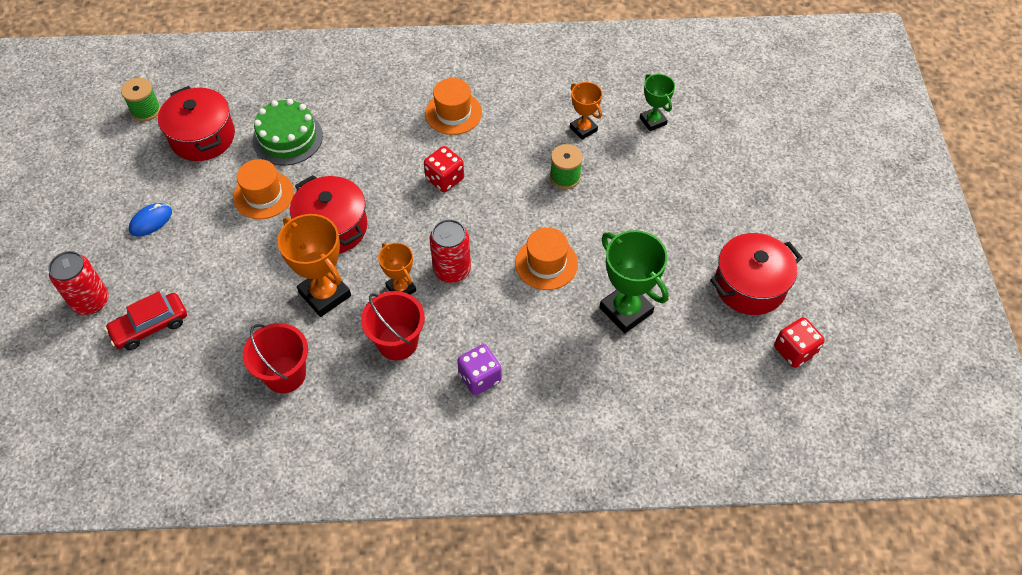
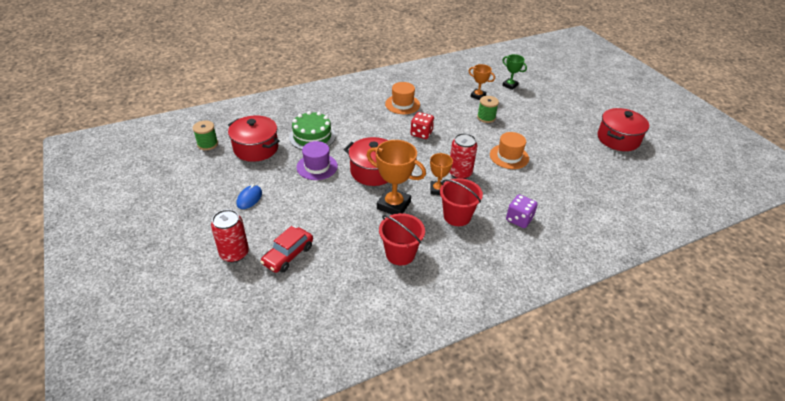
camera: 25 degrees left, 15 degrees down
orange hat [233,159,294,219] -> purple hat [297,141,338,180]
orange trophy [378,243,416,294] -> orange trophy turned 60 degrees clockwise [430,153,453,195]
green trophy [599,230,669,333] -> none
red dice [774,317,825,368] -> none

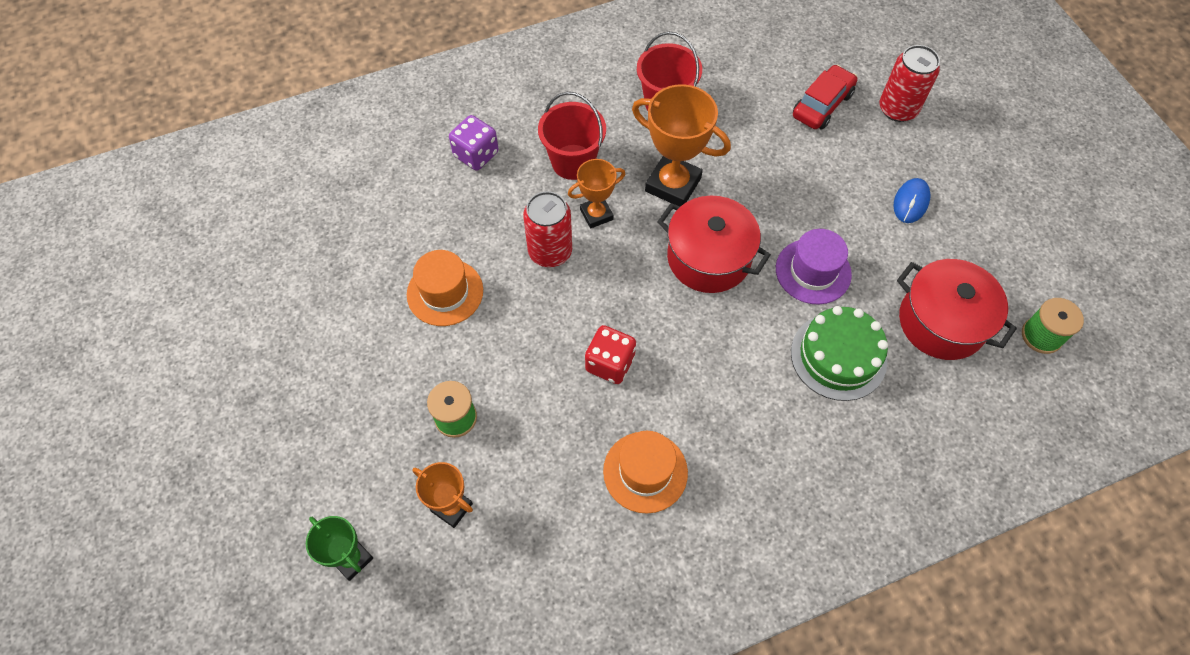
camera: 175 degrees left, 20 degrees up
orange trophy [430,153,453,195] -> orange trophy turned 60 degrees clockwise [568,159,625,229]
red pot [597,108,649,151] -> none

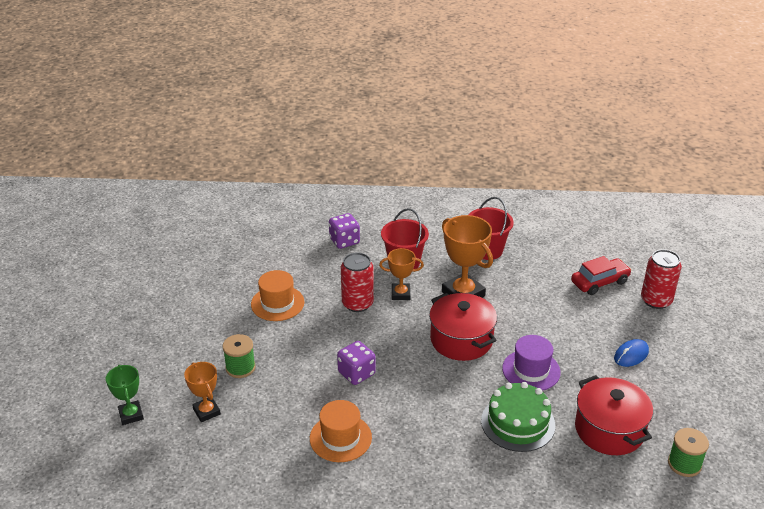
camera: 25 degrees right, 25 degrees down
red dice [585,325,636,384] -> purple dice [337,341,376,385]

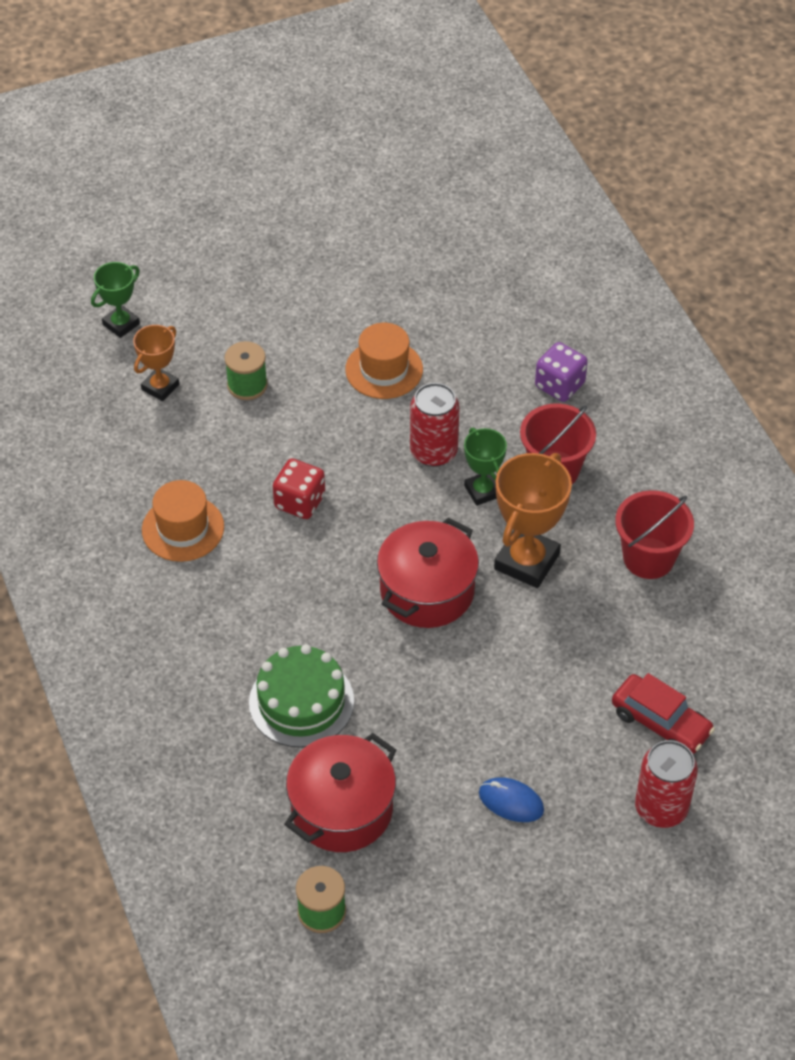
camera: 65 degrees right, 15 degrees up
purple dice [337,341,376,385] -> red dice [273,458,325,519]
orange trophy [379,248,424,300] -> green trophy [464,428,507,506]
purple hat [502,335,561,391] -> none

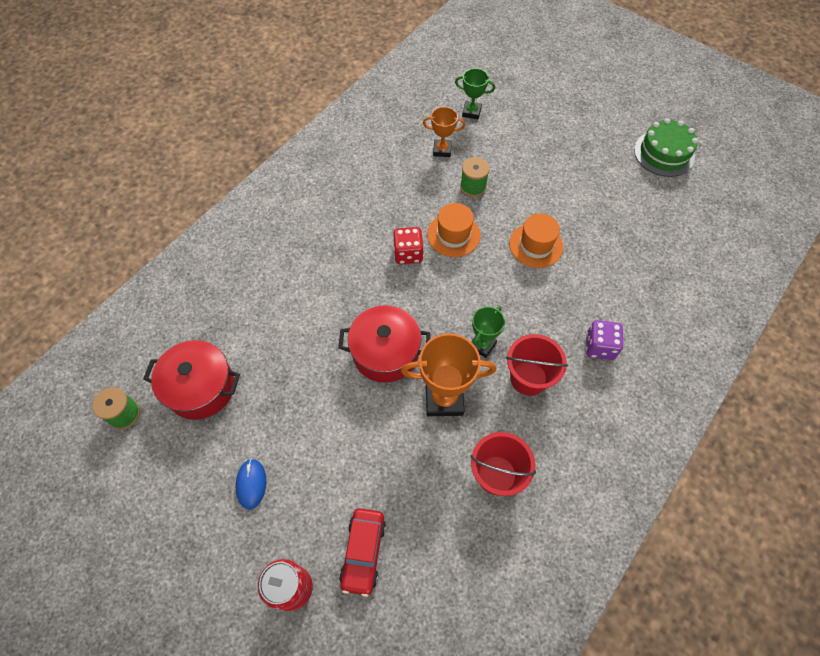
camera: 60 degrees right, 10 degrees up
orange hat [142,480,224,562] -> orange hat moved to [427,203,481,257]
green cake [249,644,354,748] -> green cake moved to [634,118,698,177]
red can [410,383,460,467] -> none

